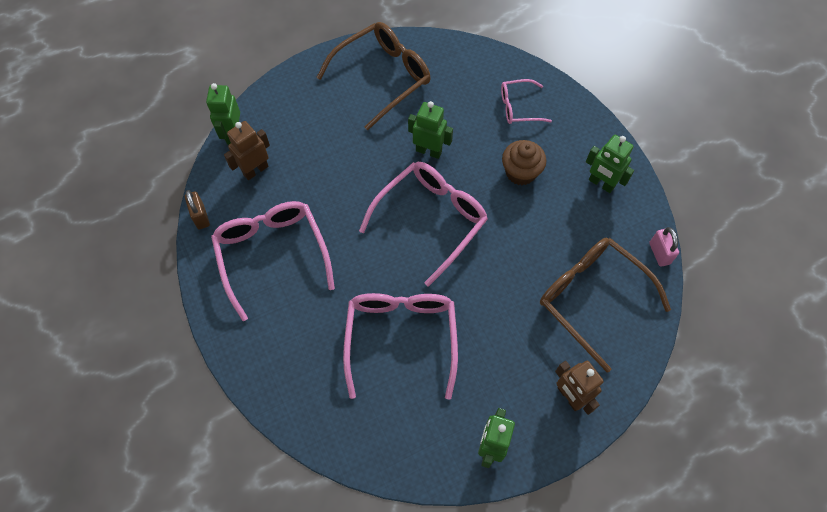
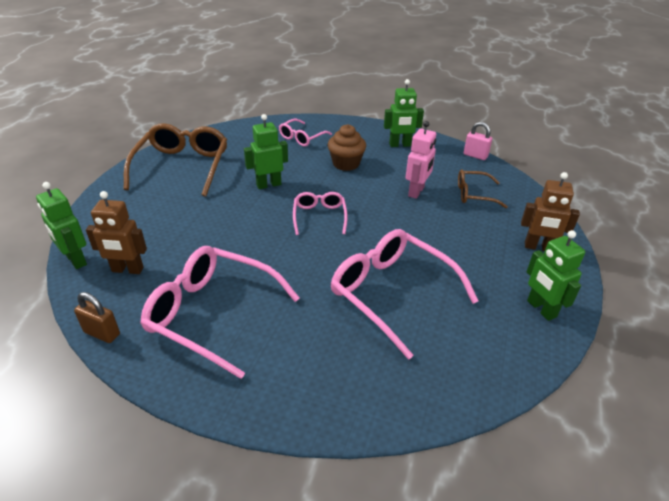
camera: 45 degrees left, 25 degrees down
brown robot [224,121,270,180] -> brown robot turned 90 degrees counterclockwise [86,191,147,274]
pink glasses [359,162,488,287] -> pink glasses [293,192,348,235], size x0.53
brown glasses [540,238,671,373] -> brown glasses [458,170,508,208], size x0.53
none -> pink robot [405,121,436,199]

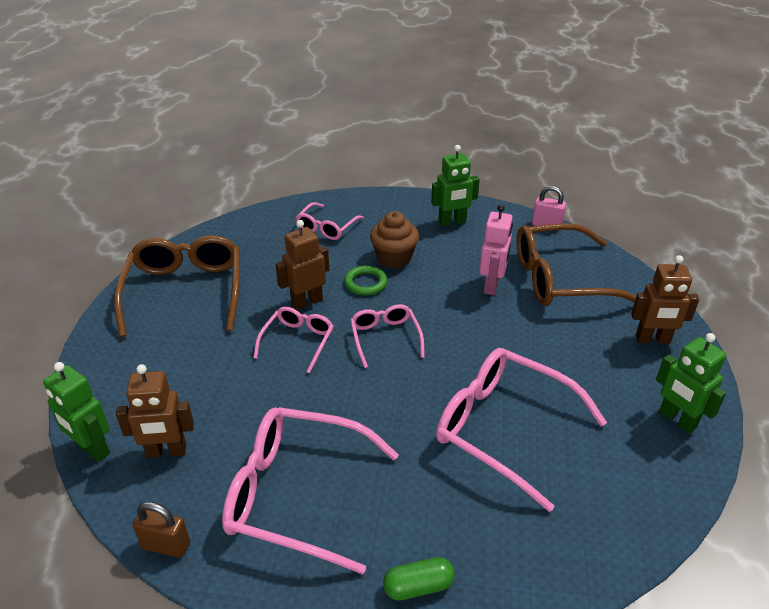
camera: 10 degrees left, 0 degrees up
green robot [244,114,288,189] -> brown robot [275,220,329,310]
brown glasses [458,170,508,208] -> brown glasses [517,223,636,306], size x1.88
none -> pink glasses [253,307,333,373]
none -> green ring [344,265,388,296]
none -> green capsule [383,557,455,601]

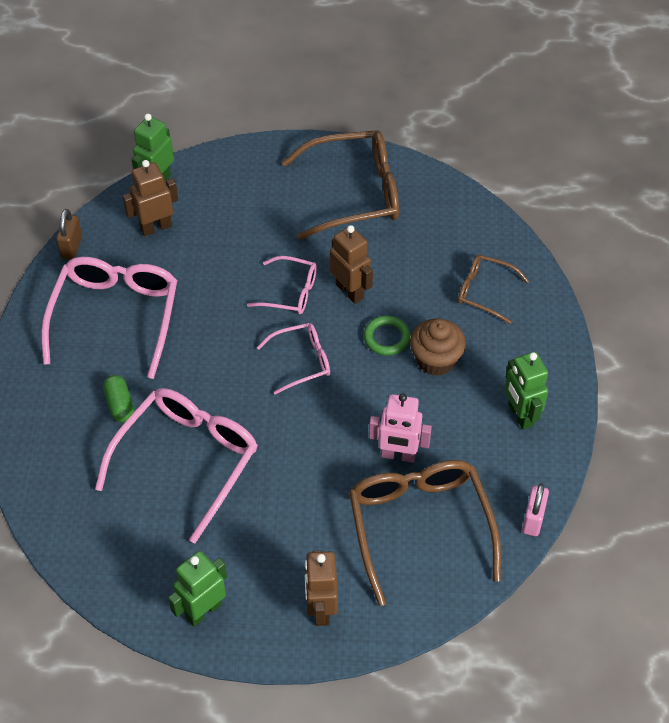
camera: 85 degrees right, 15 degrees up
brown robot [116,364,194,458] -> brown robot turned 75 degrees clockwise [123,160,178,236]
pink glasses [296,202,364,240] -> brown glasses [458,255,529,324]
green capsule [383,557,455,601] -> green capsule moved to [103,375,134,423]

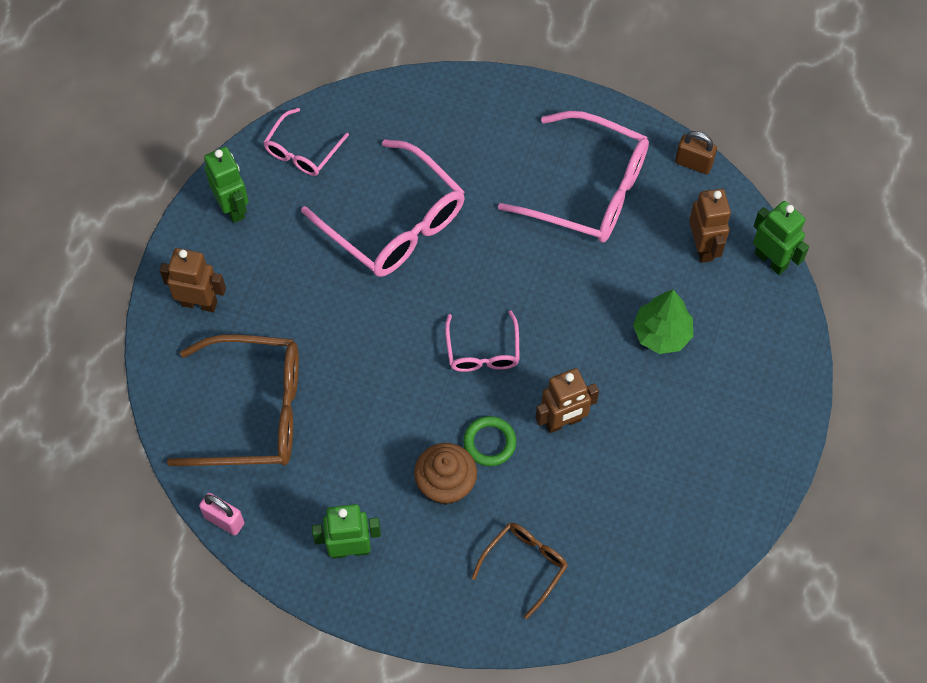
camera: 105 degrees right, 10 degrees up
green capsule [103,375,134,423] -> none
pink glasses [247,256,317,314] -> pink glasses moved to [263,108,349,176]
brown glasses [282,130,399,240] -> none
pink robot [369,393,432,463] -> none
none -> green tree [633,290,693,354]

